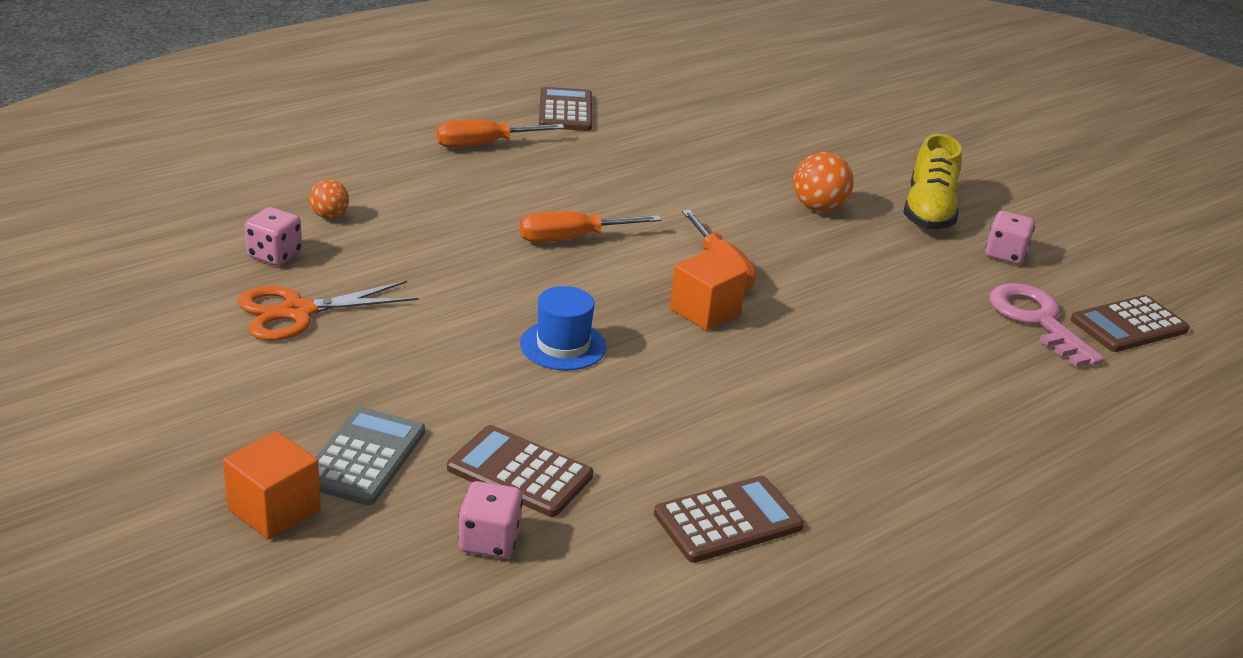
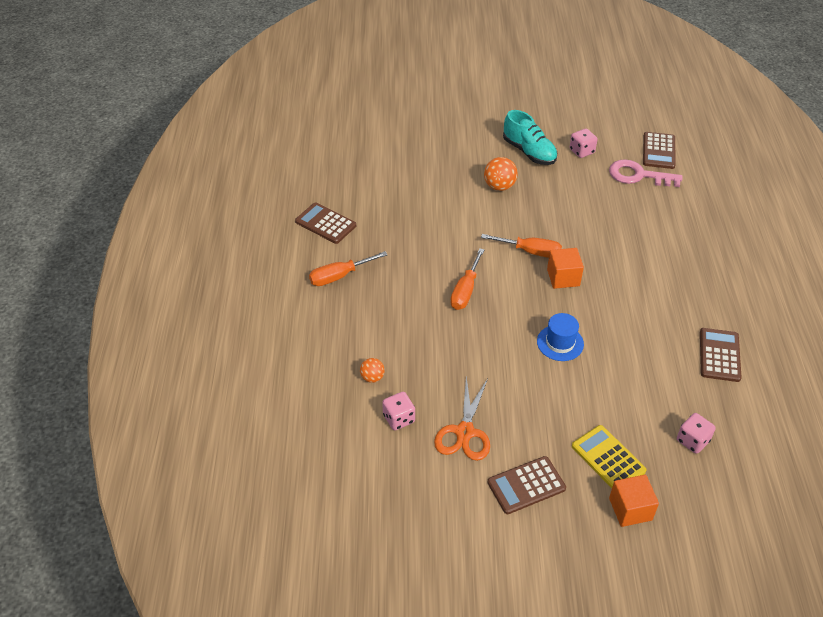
camera: 50 degrees left, 15 degrees up
grey calculator [315,407,425,505] -> yellow calculator [572,425,647,488]
orange screwdriver [436,119,565,148] -> orange screwdriver turned 45 degrees clockwise [309,251,388,286]
brown calculator [447,425,593,517] -> brown calculator moved to [487,456,566,514]
yellow shoe [903,134,962,229] -> turquoise shoe [503,110,557,165]

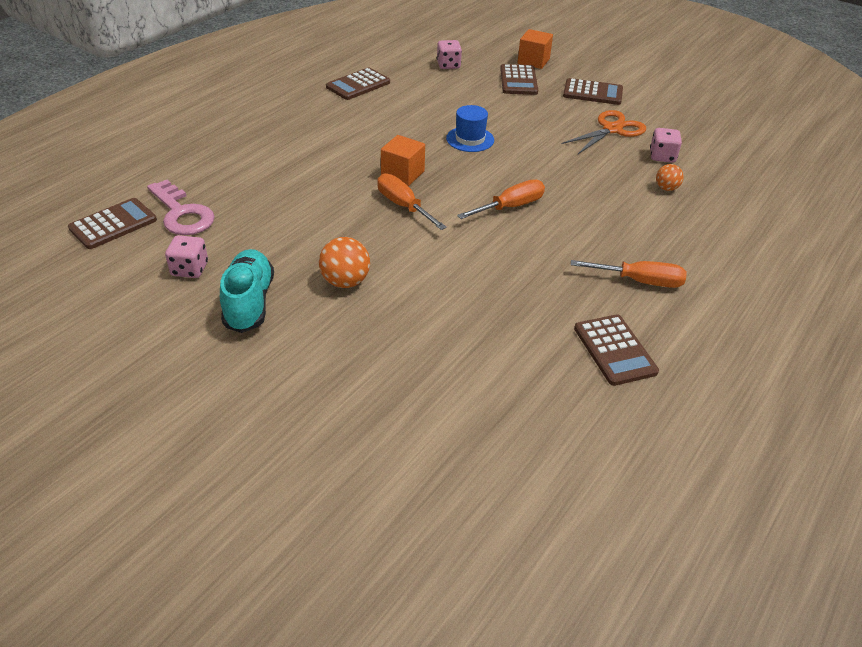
camera: 145 degrees left, 5 degrees down
yellow calculator [572,425,647,488] -> brown calculator [500,64,538,95]

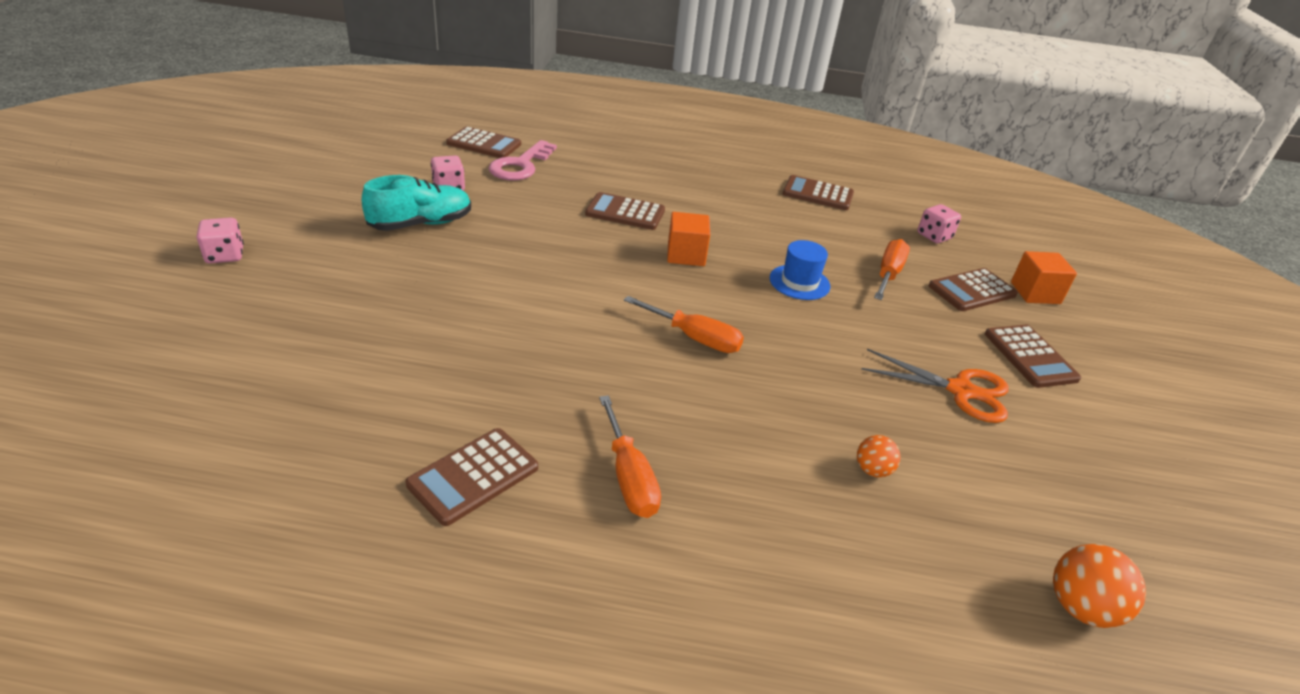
camera: 60 degrees right, 5 degrees down
orange ball [319,237,370,288] -> orange ball moved to [1053,544,1146,628]
orange screwdriver [377,173,447,230] -> orange screwdriver moved to [874,239,910,300]
pink dice [650,128,682,163] -> pink dice moved to [197,218,244,264]
none -> brown calculator [585,192,665,230]

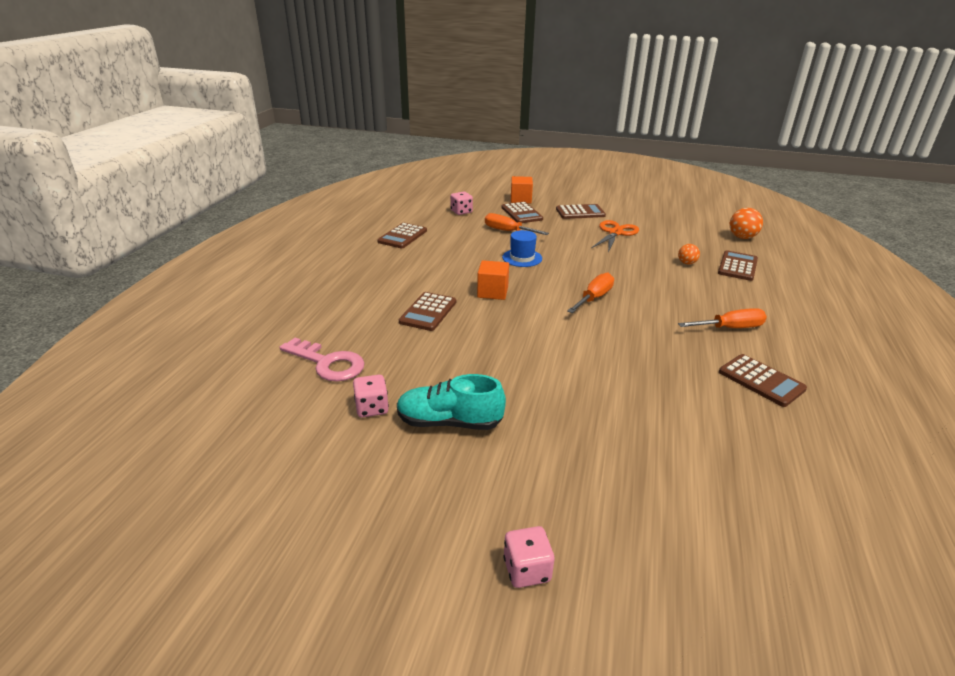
camera: 80 degrees left, 5 degrees down
turquoise shoe [362,175,471,231] -> turquoise shoe turned 60 degrees counterclockwise [397,374,506,430]
brown calculator [446,126,521,158] -> brown calculator moved to [718,250,758,281]

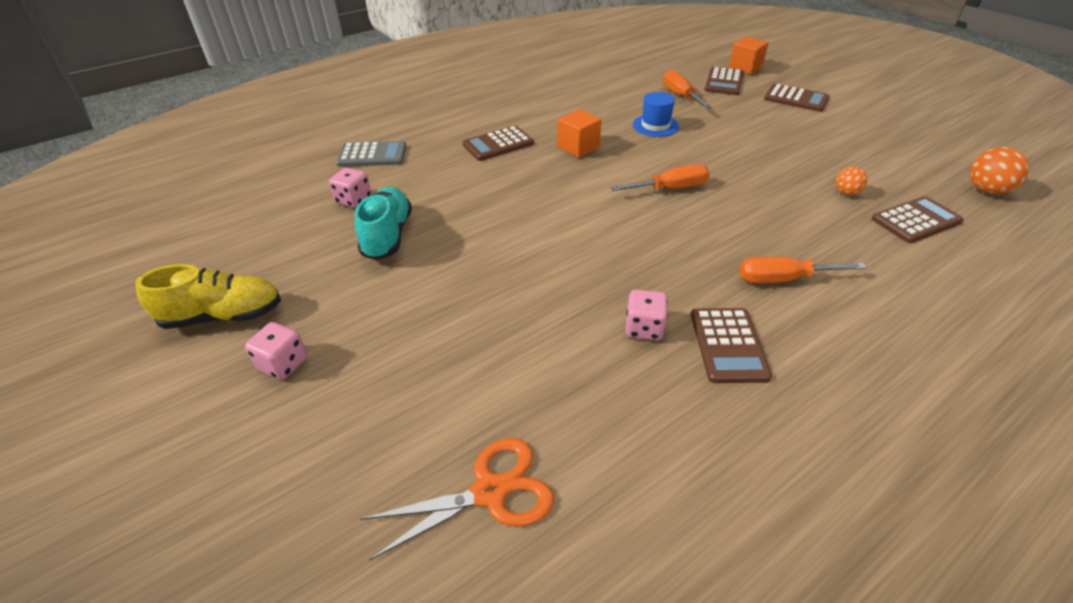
camera: 40 degrees right, 10 degrees up
pink key [279,338,364,381] -> grey calculator [336,141,407,167]
brown calculator [377,223,427,248] -> none
turquoise shoe [397,374,506,430] -> turquoise shoe turned 45 degrees clockwise [355,187,412,260]
pink dice [450,192,473,215] -> pink dice moved to [625,289,668,340]
orange scissors [591,220,639,253] -> orange scissors moved to [360,438,554,560]
orange screwdriver [678,308,767,328] -> orange screwdriver turned 150 degrees clockwise [739,257,866,283]
none -> yellow shoe [135,264,281,329]

